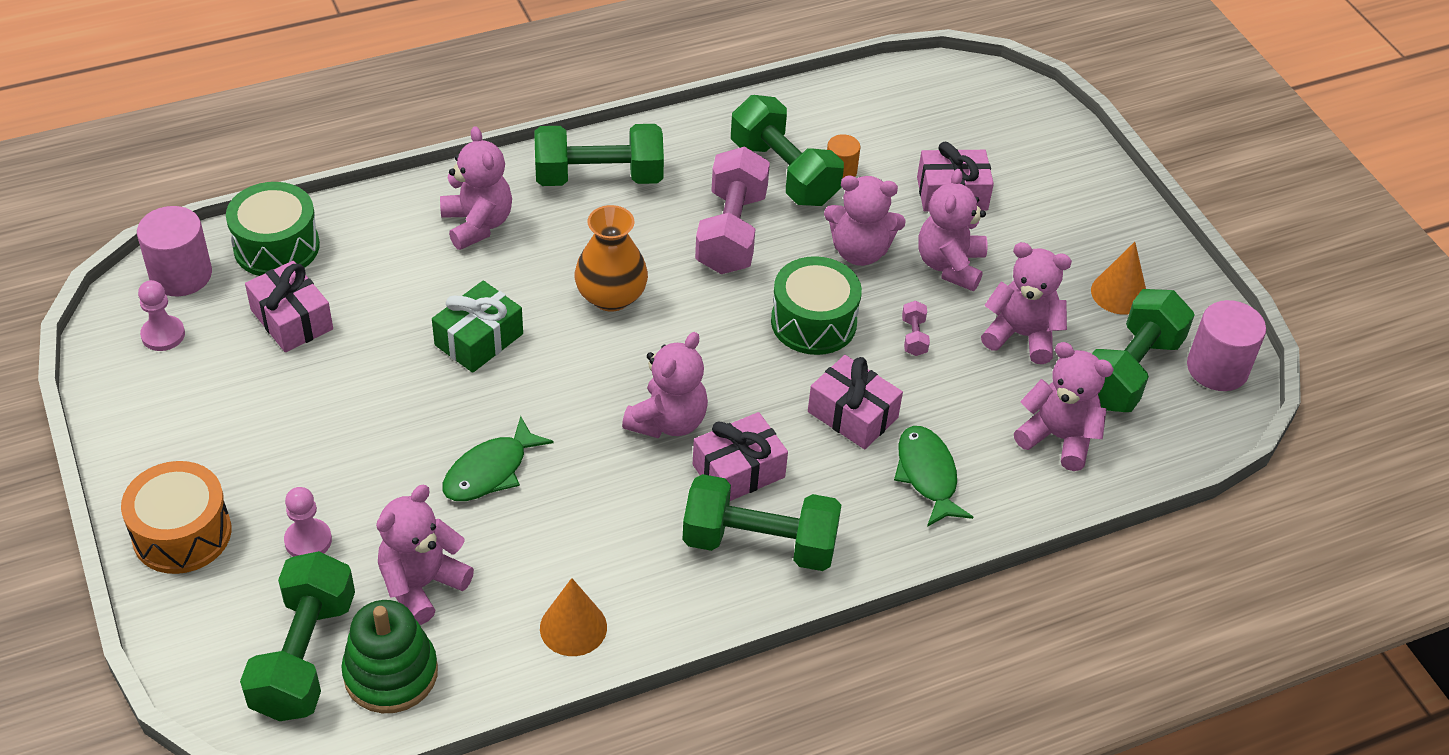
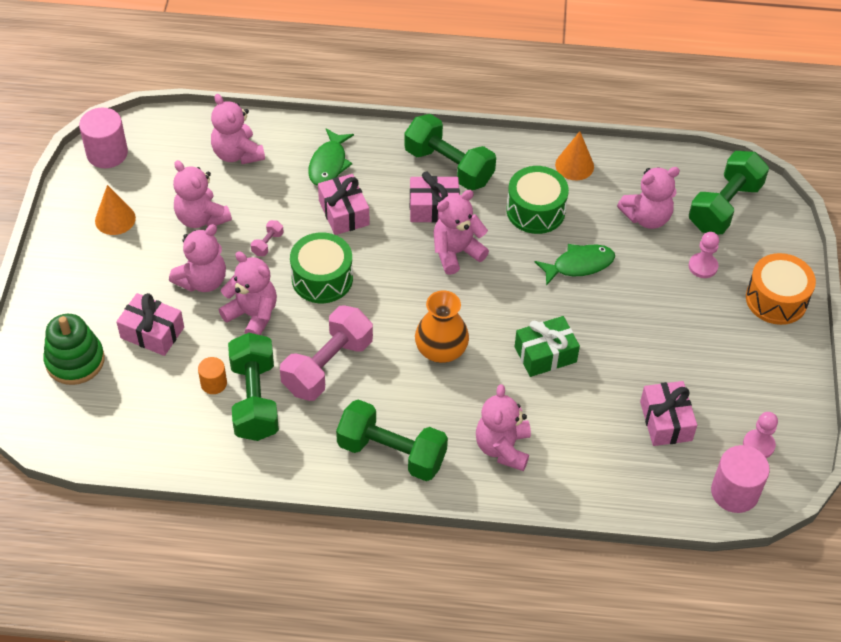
camera: 150 degrees left, 5 degrees up
green drum [226,182,320,276] -> green drum moved to [506,166,569,234]
green stacking toy [341,600,438,713] -> green stacking toy moved to [43,314,105,385]
green dumbbell [1092,289,1194,412] -> none

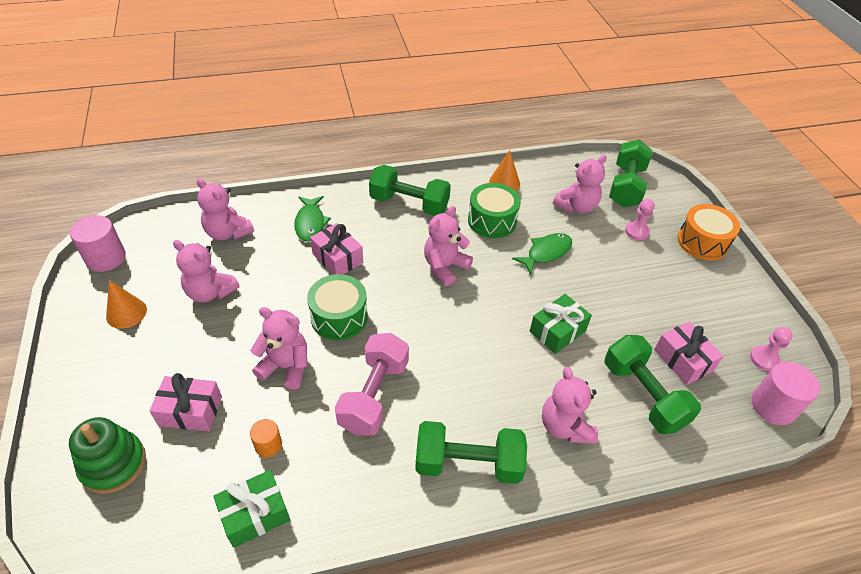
camera: 20 degrees left, 5 degrees down
pink teddy bear [169,224,226,292] -> none
green dumbbell [228,333,279,441] -> green dumbbell moved to [605,335,701,435]
pink dumbbell [251,220,284,256] -> none
pink gift [410,172,460,223] -> none
orange vase [415,290,469,363] -> none
none -> green gift [213,470,290,548]

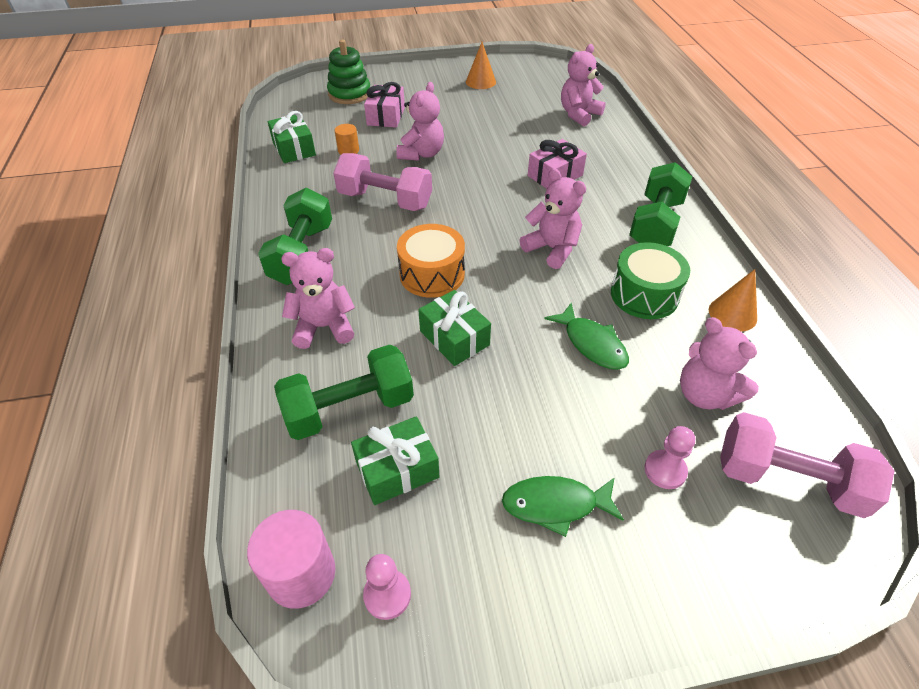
camera: 95 degrees right, 0 degrees up
pink cylinder [70,215,126,272] -> none
pink teddy bear [173,240,240,303] -> none
green fish [294,196,331,242] -> green fish moved to [502,476,624,537]
green drum [307,274,368,340] -> none
green dumbbell [609,140,652,207] -> pink dumbbell [720,412,895,518]
pink gift [654,322,723,385] -> green gift [351,416,439,505]
orange drum [677,204,740,261] -> orange drum moved to [397,224,465,298]

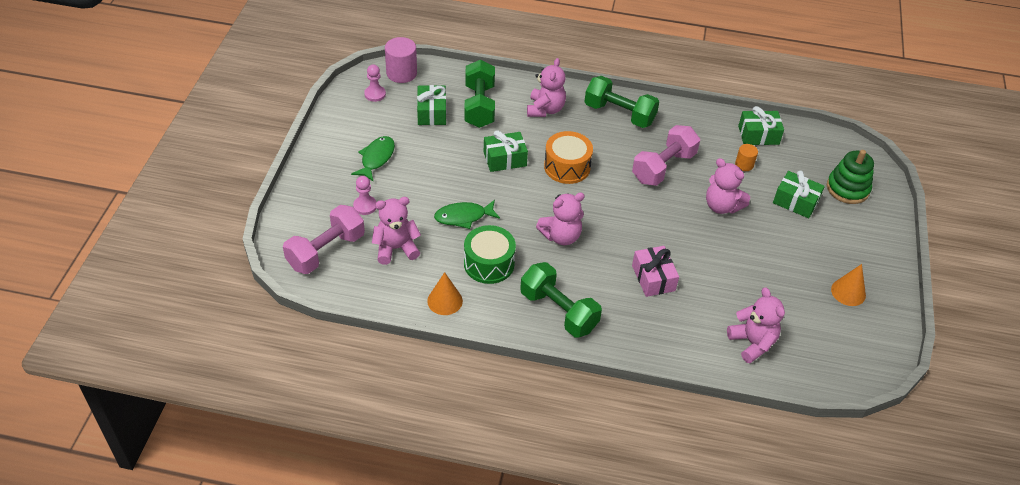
camera: 110 degrees right, 0 degrees up
pink gift [364,82,405,128] -> green gift [773,171,825,218]

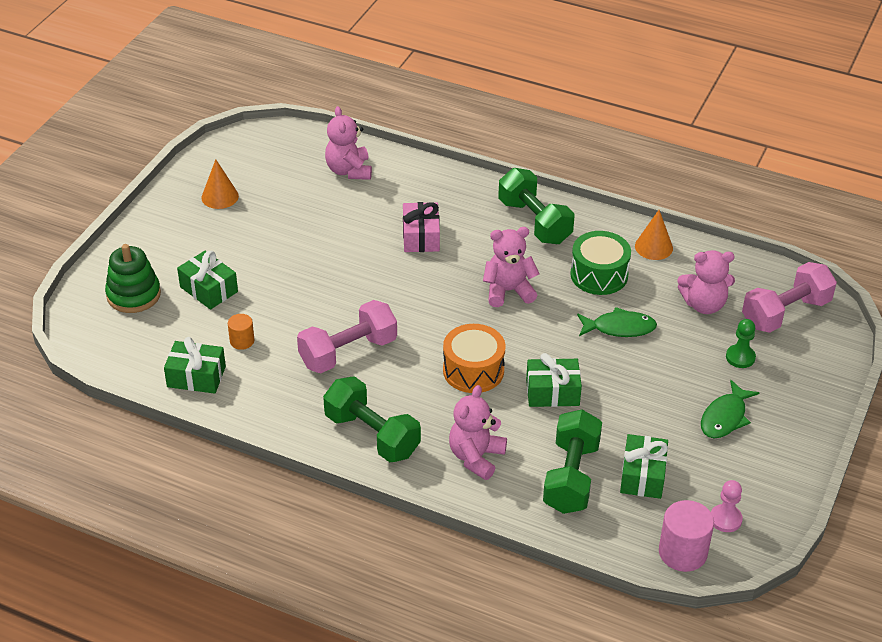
camera: 165 degrees left, 5 degrees down
pink pawn [353,176,376,215] -> green pawn [726,319,756,368]
pink teddy bear [706,158,750,214] -> none

